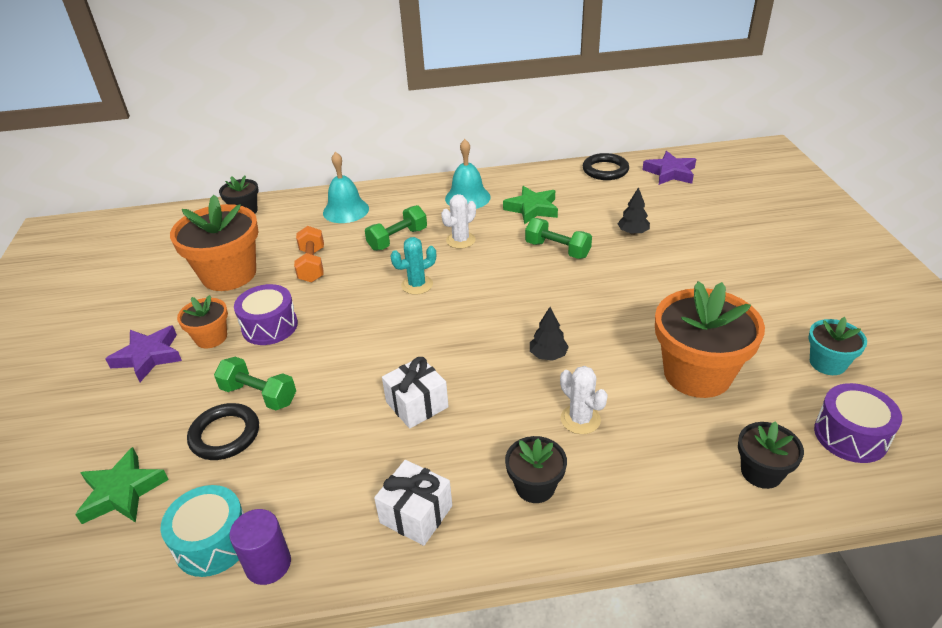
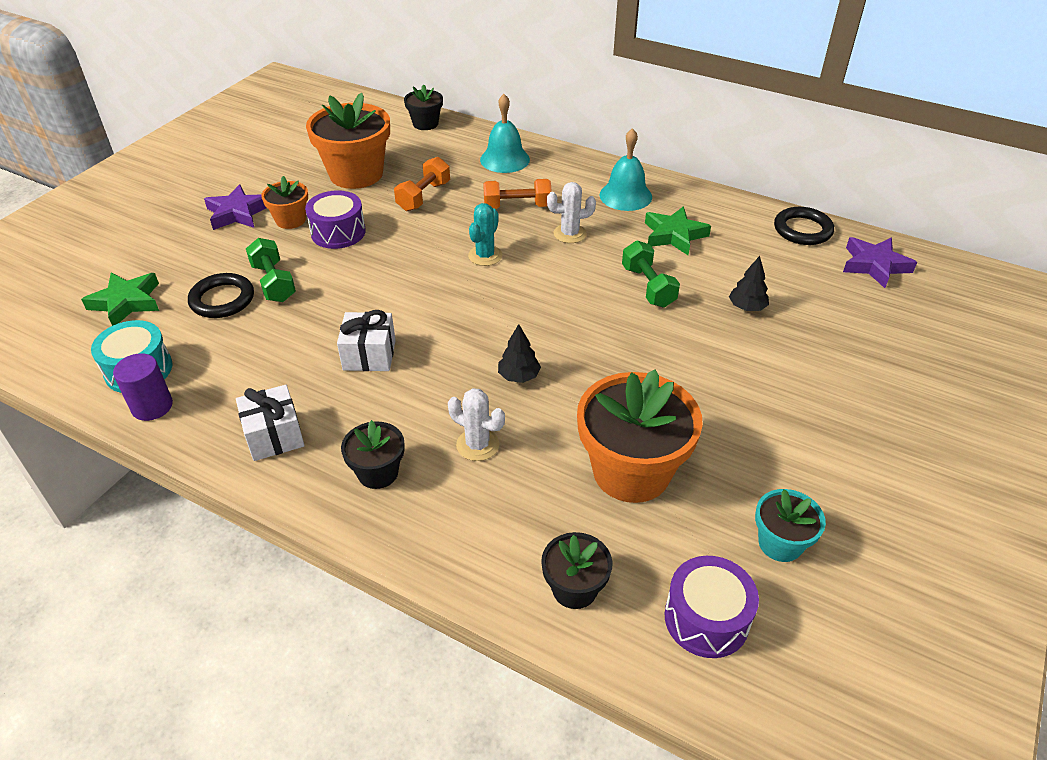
camera: 35 degrees right, 5 degrees up
green dumbbell [365,205,427,251] -> orange dumbbell [483,179,552,209]
turquoise cactus [390,237,436,295] -> turquoise cactus turned 75 degrees counterclockwise [468,203,502,266]
white cactus [560,366,608,434] -> white cactus turned 60 degrees counterclockwise [448,388,505,461]

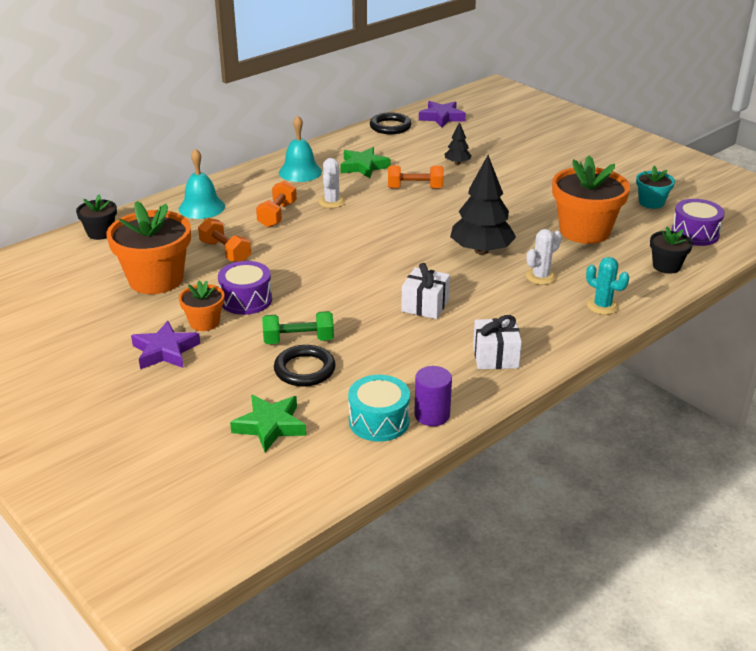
camera: 70 degrees left, 10 degrees down
black flower pot [341,420,405,489] -> none
turquoise cactus [468,203,502,266] -> turquoise cactus moved to [586,257,629,315]
black tree [498,324,541,383] -> black tree [450,155,516,255], size x2.05
green dumbbell [622,240,680,307] -> orange dumbbell [388,165,444,189]

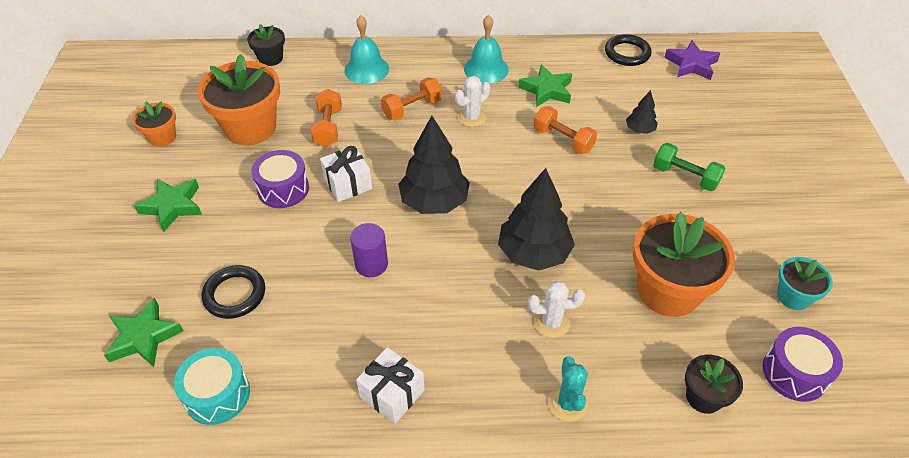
camera: 40 degrees right, 15 degrees up
purple star [131,321,201,369] -> green star [134,179,202,232]
orange flower pot [179,281,224,331] -> orange flower pot moved to [132,101,176,147]
green dumbbell [262,311,334,344] -> green dumbbell moved to [653,143,725,191]
white gift [401,263,450,319] -> white gift moved to [320,146,372,202]
purple cylinder [414,366,452,426] -> purple cylinder moved to [350,223,388,277]
none -> black tree [398,116,470,214]

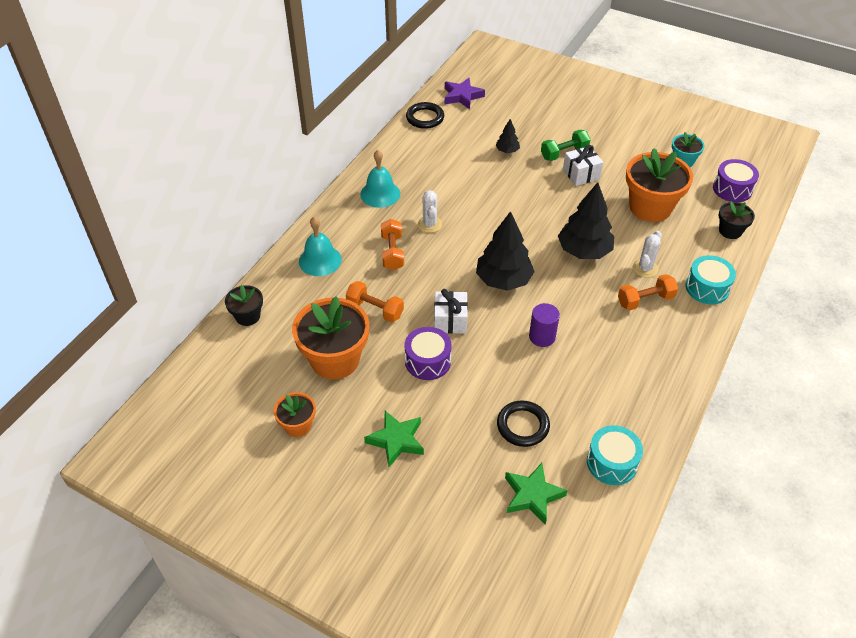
camera: 60 degrees left, 0 degrees up
white gift [356,347,425,424] -> white gift moved to [563,145,603,186]
green star [518,65,572,107] -> none
orange dumbbell [533,106,597,154] -> orange dumbbell moved to [618,274,678,310]
turquoise cactus [549,356,588,422] -> turquoise drum [686,255,736,304]

